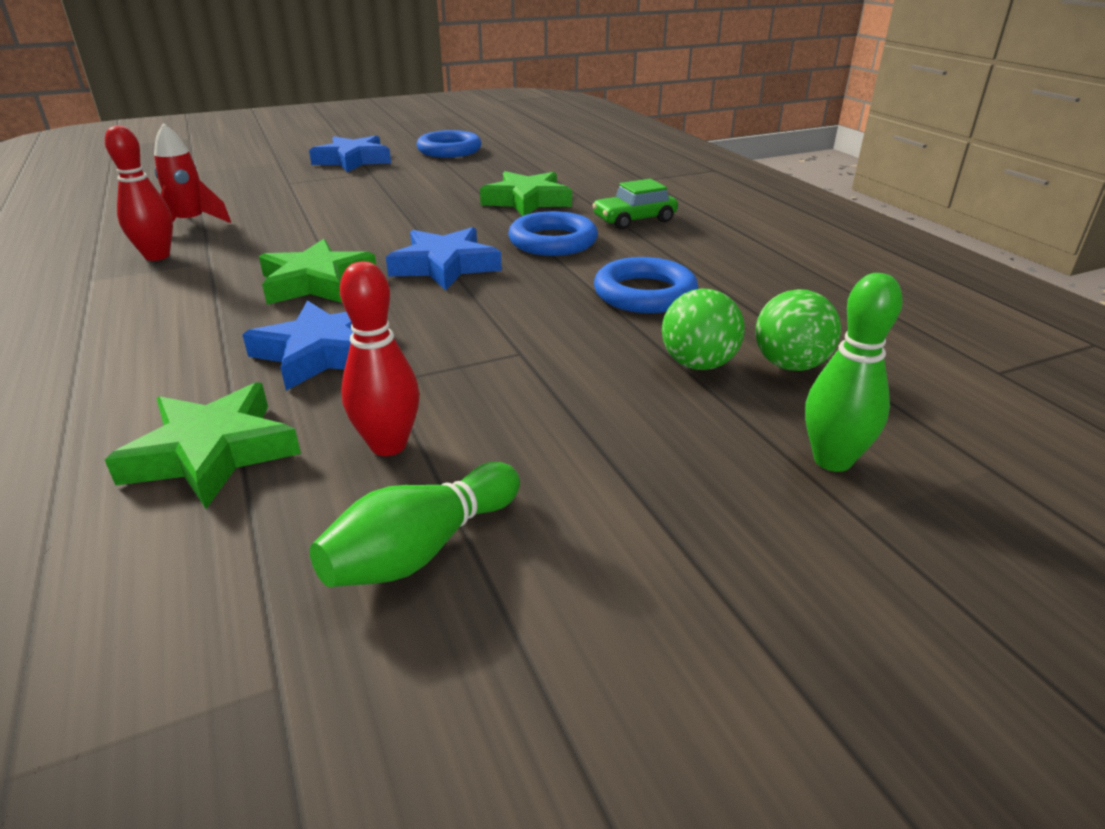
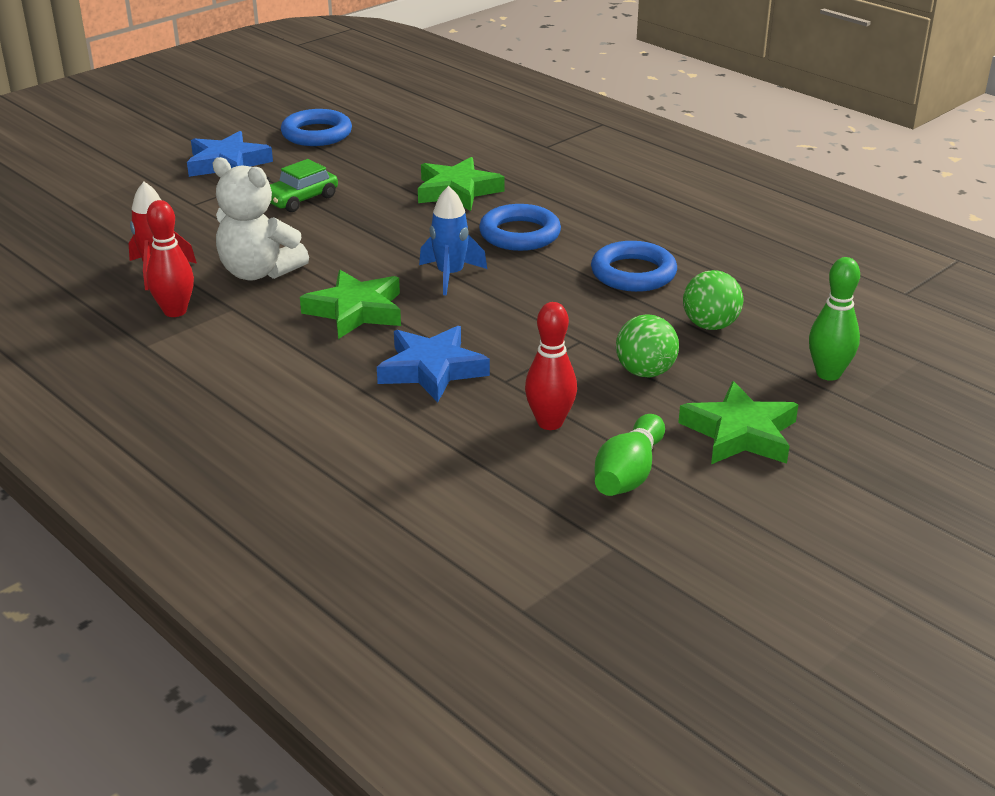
camera: 20 degrees left, 0 degrees up
green star [105,382,301,509] -> green star moved to [678,381,799,464]
blue star [386,227,502,291] -> blue rocket [419,186,487,295]
green car [592,179,678,230] -> green car moved to [270,159,338,212]
green ball [756,289,841,371] -> green ball moved to [616,315,679,377]
none -> white teddy bear [213,157,309,281]

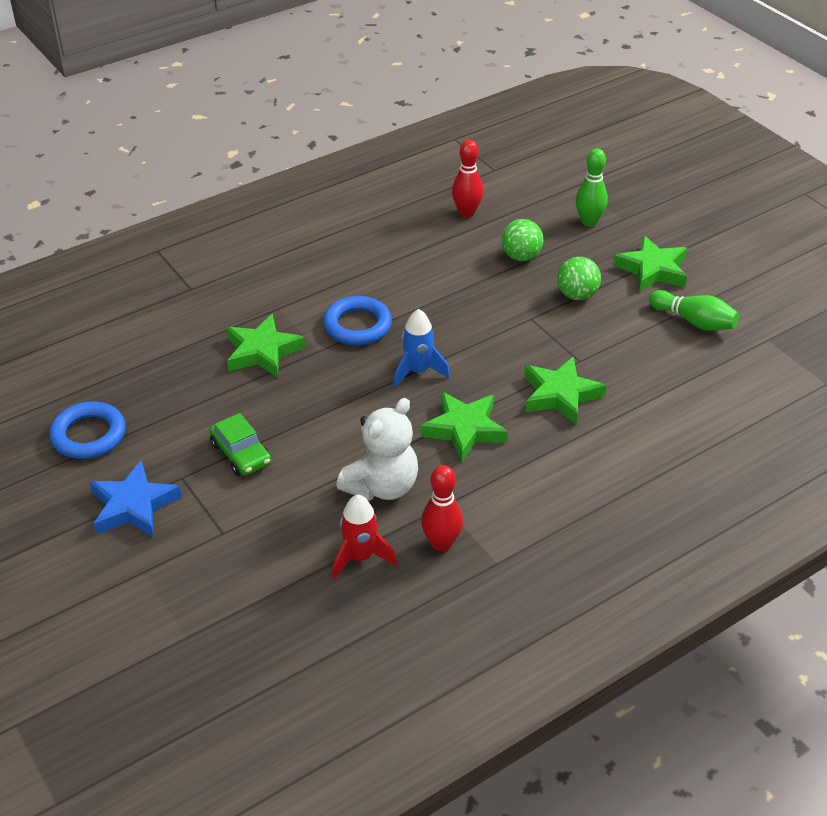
camera: 80 degrees left, 10 degrees up
blue star [377,326,490,402] -> green star [524,356,606,425]
red bowling pin [525,302,577,430] -> red bowling pin moved to [452,140,483,217]
blue ring [591,241,677,292] -> none

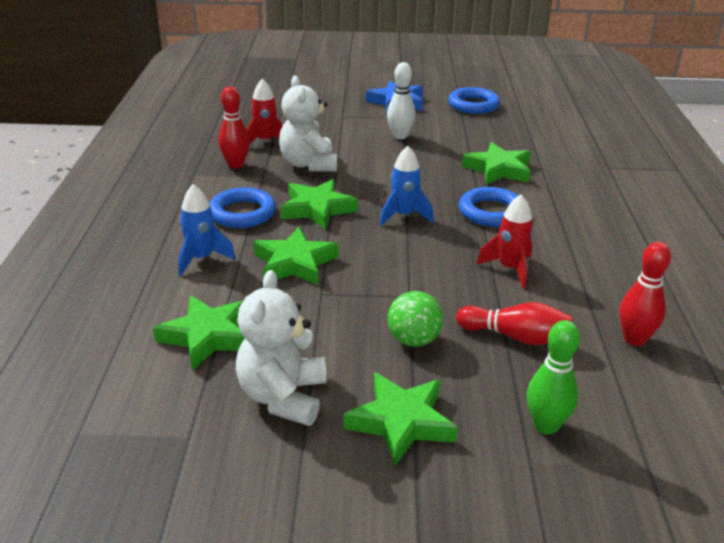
camera: 125 degrees right, 10 degrees down
green car [209,413,271,476] -> white bowling pin [387,62,416,139]
green ball [501,219,544,261] -> red bowling pin [456,302,573,345]
green bowling pin [649,290,739,331] -> white teddy bear [236,270,327,426]
none -> green star [153,295,245,370]
none -> blue rocket [178,184,236,276]
none -> blue ring [209,187,276,228]
none -> red rocket [476,194,534,288]

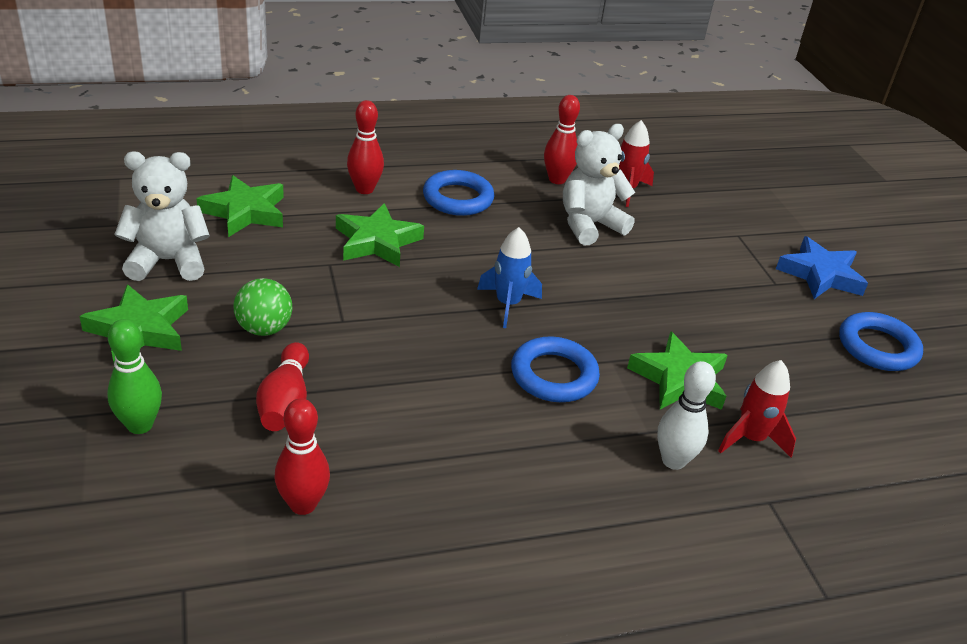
camera: 70 degrees right, 5 degrees up
blue rocket [178,184,236,276] -> red bowling pin [347,100,384,194]
green star [281,179,358,229] -> none
white bowling pin [387,62,416,139] -> white bowling pin moved to [657,361,716,470]
red rocket [476,194,534,288] -> red rocket moved to [718,360,796,458]

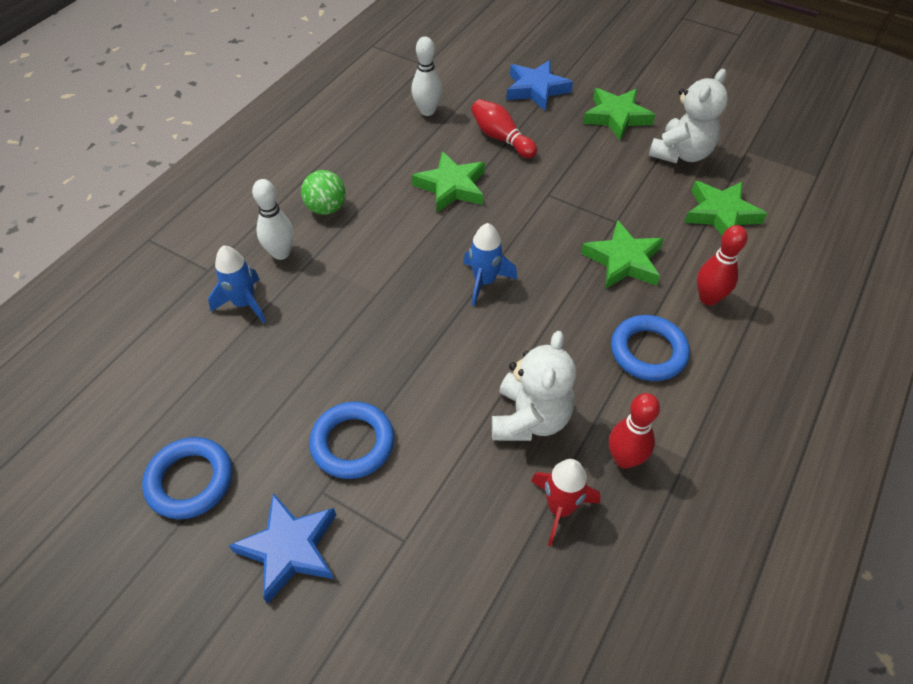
camera: 140 degrees right, 15 degrees up
green bowling pin [107,319,162,434] -> blue star [506,60,573,111]
green ball [233,278,293,336] -> green ball moved to [301,170,346,215]
red bowling pin [274,398,330,515] -> white bowling pin [411,36,442,116]
blue ring [511,336,600,402] -> blue ring moved to [309,402,394,479]
green star [627,331,728,410] -> green star moved to [412,151,485,213]
red rocket [718,360,796,458] -> blue rocket [208,245,266,323]

